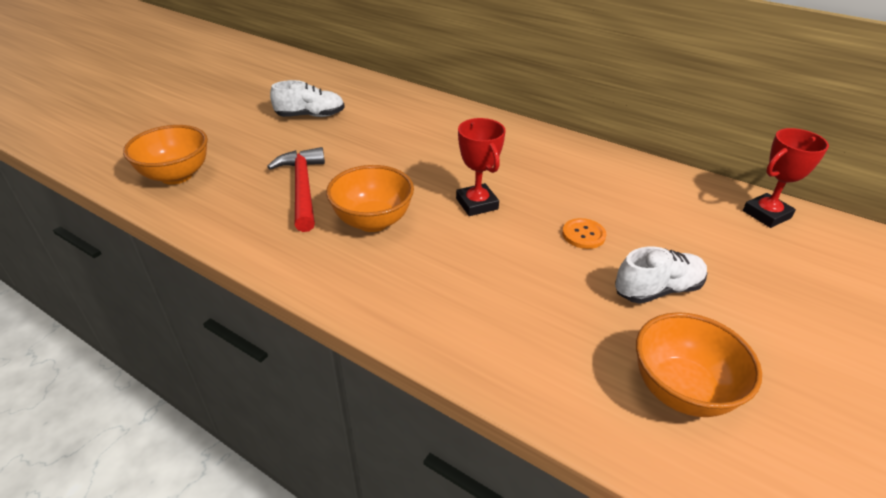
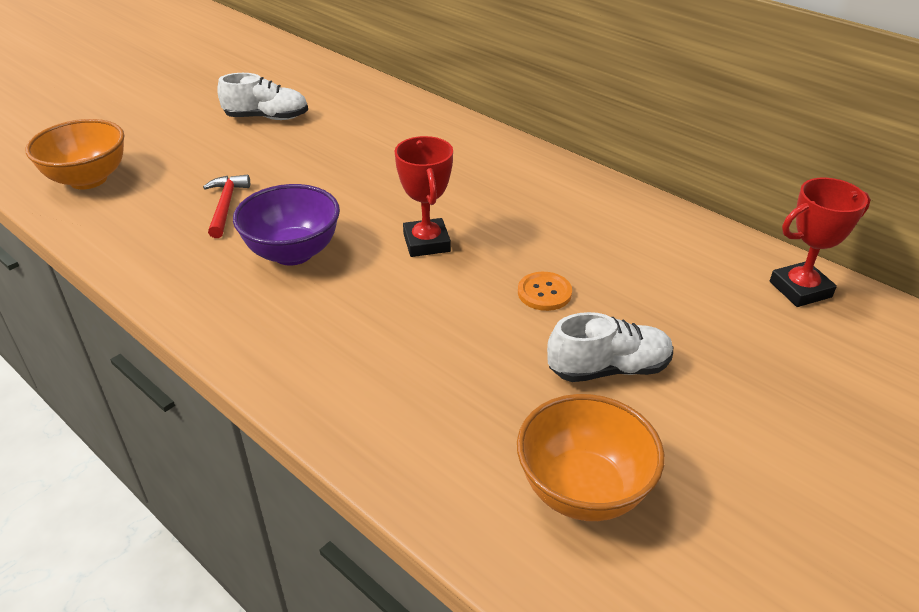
camera: 10 degrees right, 0 degrees up
red hammer [267,147,325,232] -> red hammer [203,175,250,238], size x0.64
orange bowl [326,165,414,232] -> purple bowl [233,184,340,265]

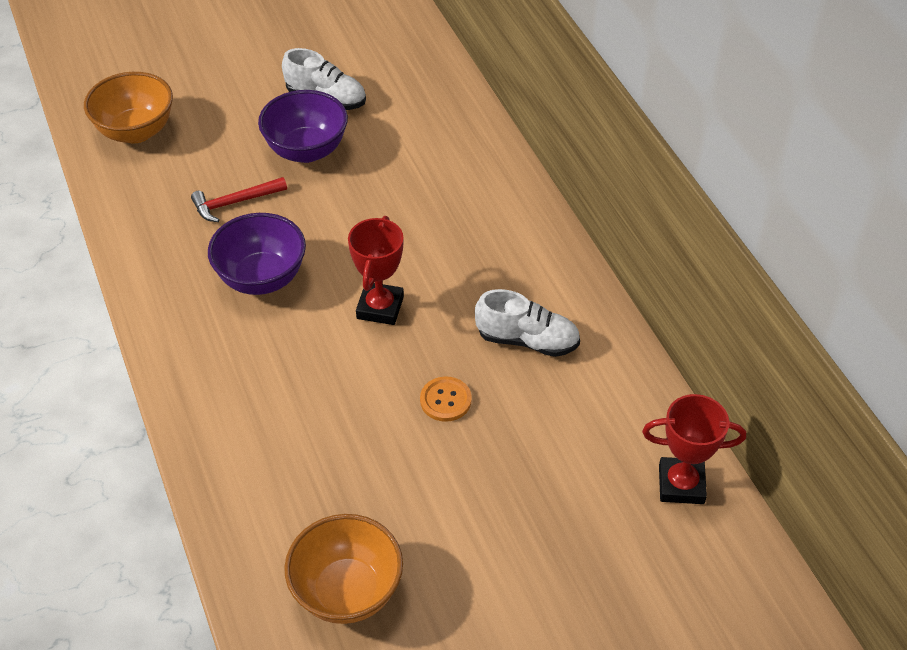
camera: 25 degrees right, 10 degrees up
red hammer [203,175,250,238] -> red hammer turned 135 degrees counterclockwise [191,177,287,222]
white shoe [547,312,673,382] -> white shoe moved to [475,289,580,357]
none -> purple bowl [258,90,348,163]

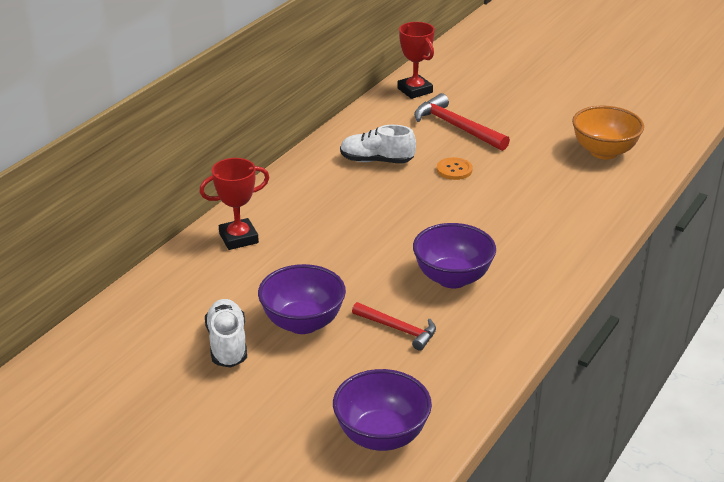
camera: 125 degrees left, 15 degrees down
orange bowl [84,72,173,143] -> purple bowl [333,369,432,451]
red trophy [348,216,404,325] -> red trophy moved to [199,158,270,250]
white shoe [475,289,580,357] -> white shoe turned 60 degrees counterclockwise [340,125,416,163]
none -> red hammer [414,93,510,151]

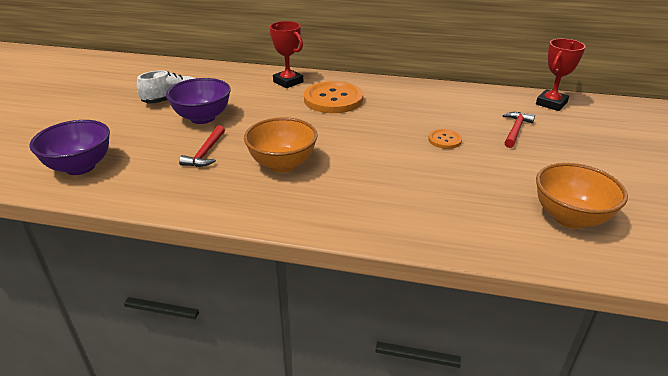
camera: 70 degrees right, 0 degrees up
white shoe [340,125,416,163] -> none
purple bowl [413,223,496,288] -> orange bowl [244,117,318,172]
red hammer [414,93,510,151] -> red hammer [502,112,535,148], size x0.64
none -> orange button [304,81,363,113]

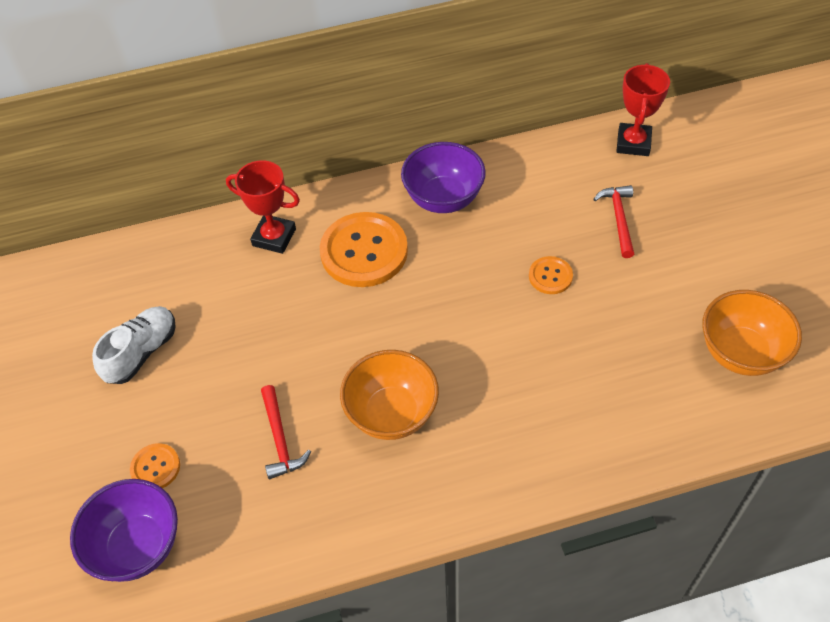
camera: 25 degrees left, 20 degrees up
purple bowl [166,78,231,124] -> purple bowl moved to [401,142,486,213]
none -> orange button [130,443,180,488]

